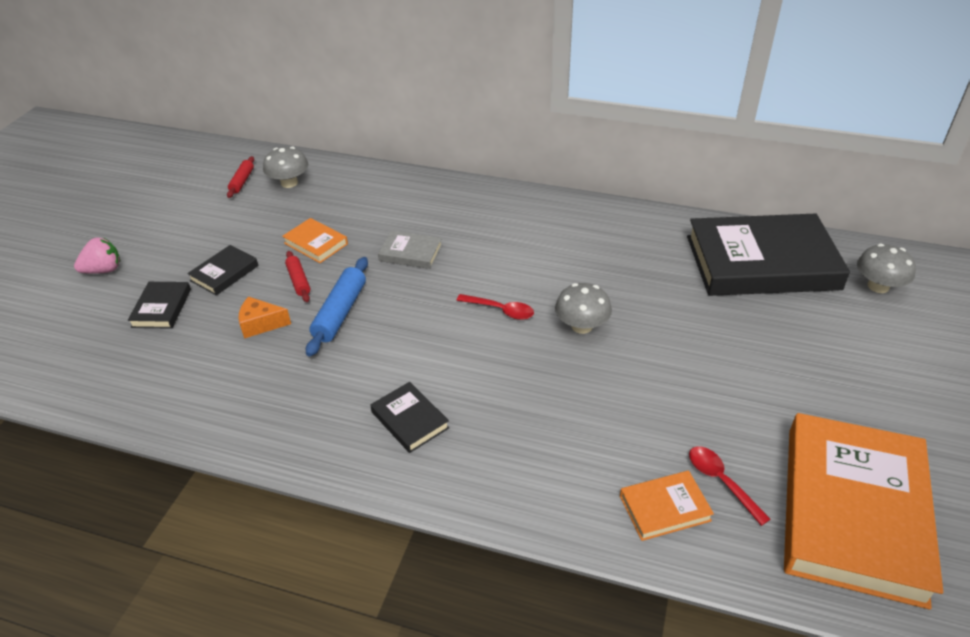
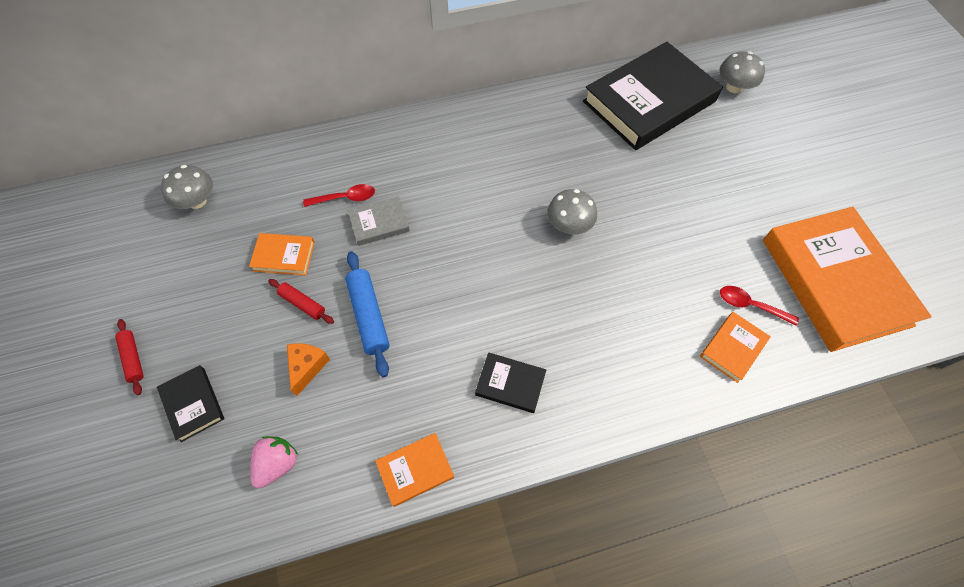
camera: 35 degrees left, 20 degrees up
pink strawberry [74,237,120,274] -> pink strawberry moved to [250,436,298,488]
black book [187,245,259,295] -> none
red rolling pin [227,156,254,198] -> red rolling pin moved to [115,319,144,395]
orange cheese [239,297,291,339] -> orange cheese turned 135 degrees clockwise [287,343,330,396]
red spoon [456,294,534,320] -> red spoon moved to [303,184,375,207]
none -> orange book [375,433,454,507]

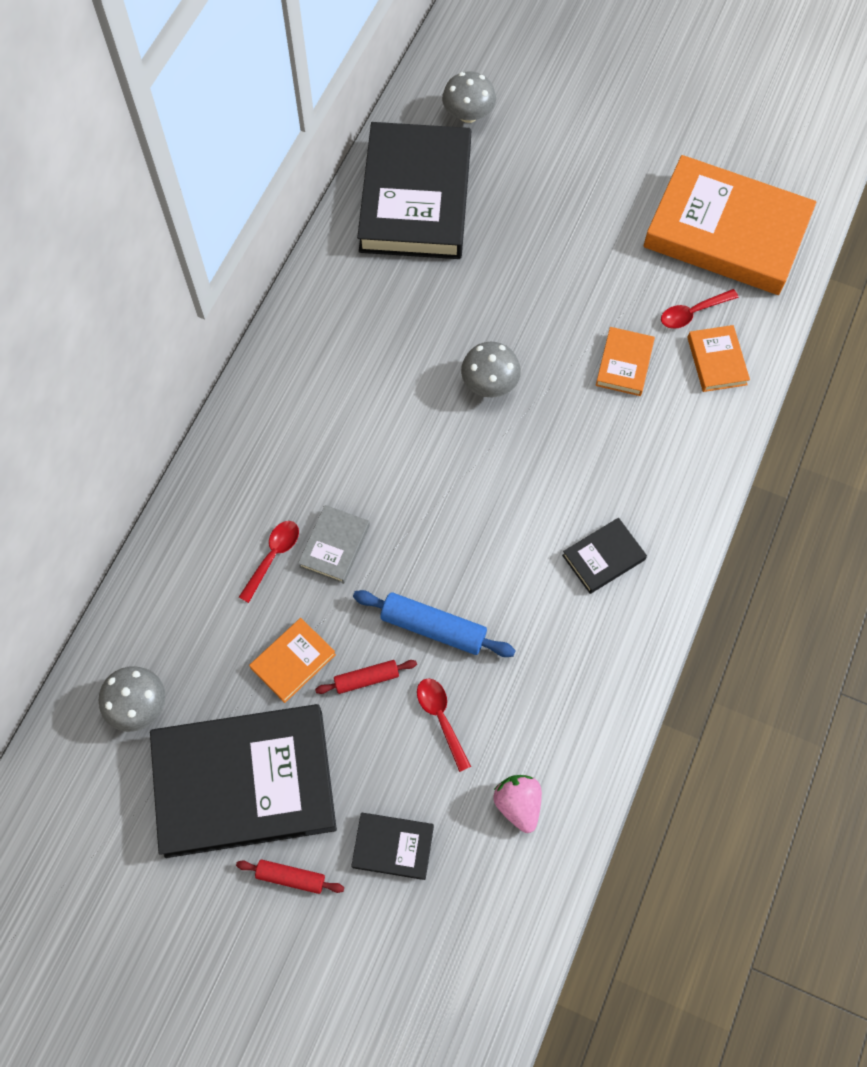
camera: 50 degrees left, 5 degrees up
orange cheese [287,343,330,396] -> red spoon [417,678,471,772]
orange book [375,433,454,507] -> orange book moved to [596,327,655,396]
none -> black book [150,704,337,858]

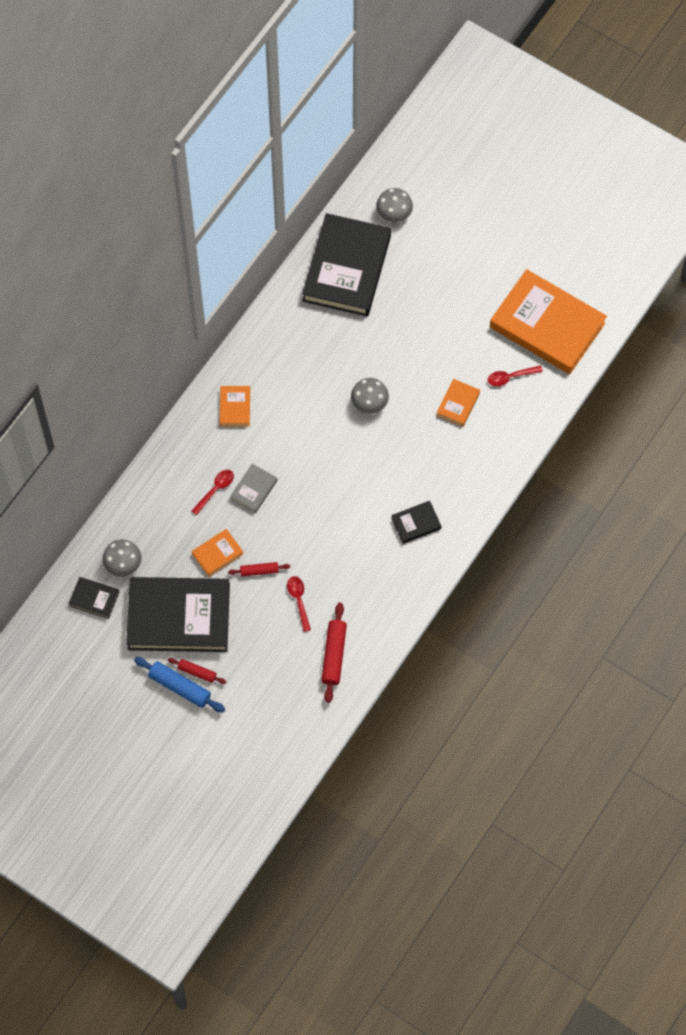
camera: 10 degrees right, 0 degrees up
black book [351,813,434,880] -> black book moved to [69,577,120,619]
blue rolling pin [353,590,516,657] -> blue rolling pin moved to [134,657,225,712]
pink strawberry [494,775,542,833] -> red rolling pin [321,603,347,703]
orange book [687,325,750,392] -> orange book moved to [219,386,250,427]

